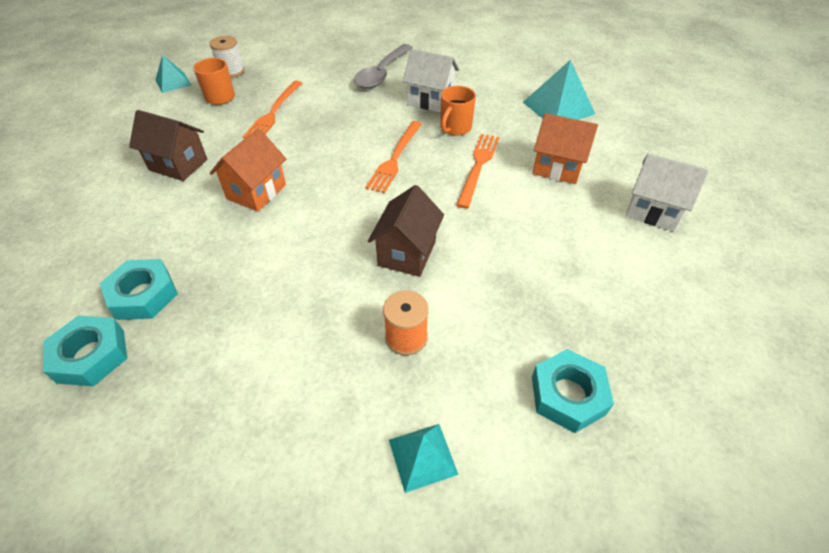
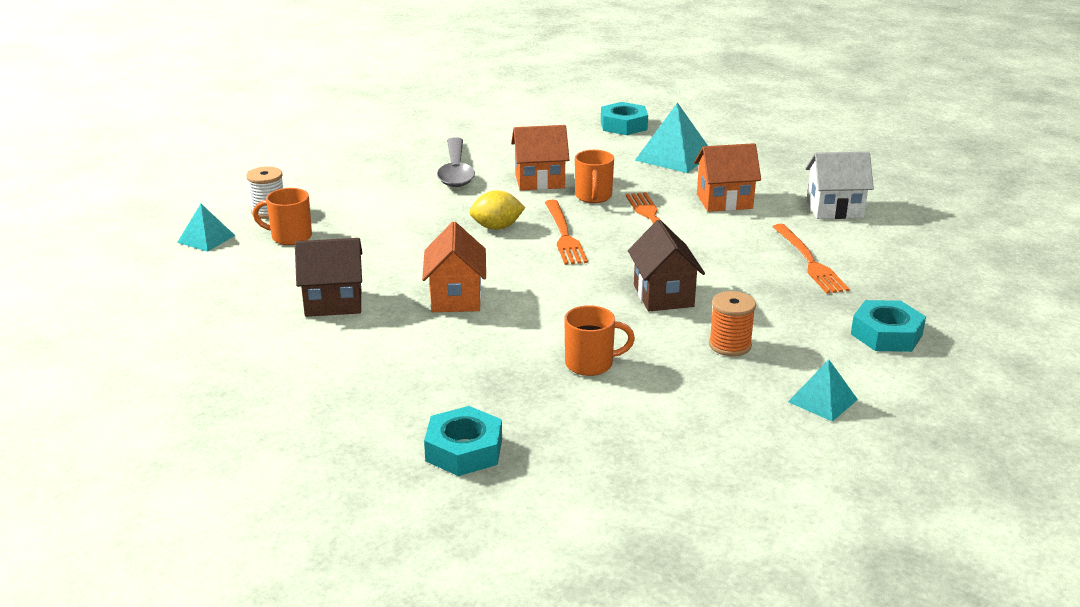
camera: 30 degrees left, 20 degrees down
turquoise nut [100,259,178,320] -> turquoise nut moved to [601,102,648,135]
orange fork [243,81,302,139] -> orange fork moved to [773,224,850,294]
white house [403,49,459,112] -> orange house [511,125,569,191]
none -> yellow lemon [469,190,526,230]
none -> orange mug [564,305,635,376]

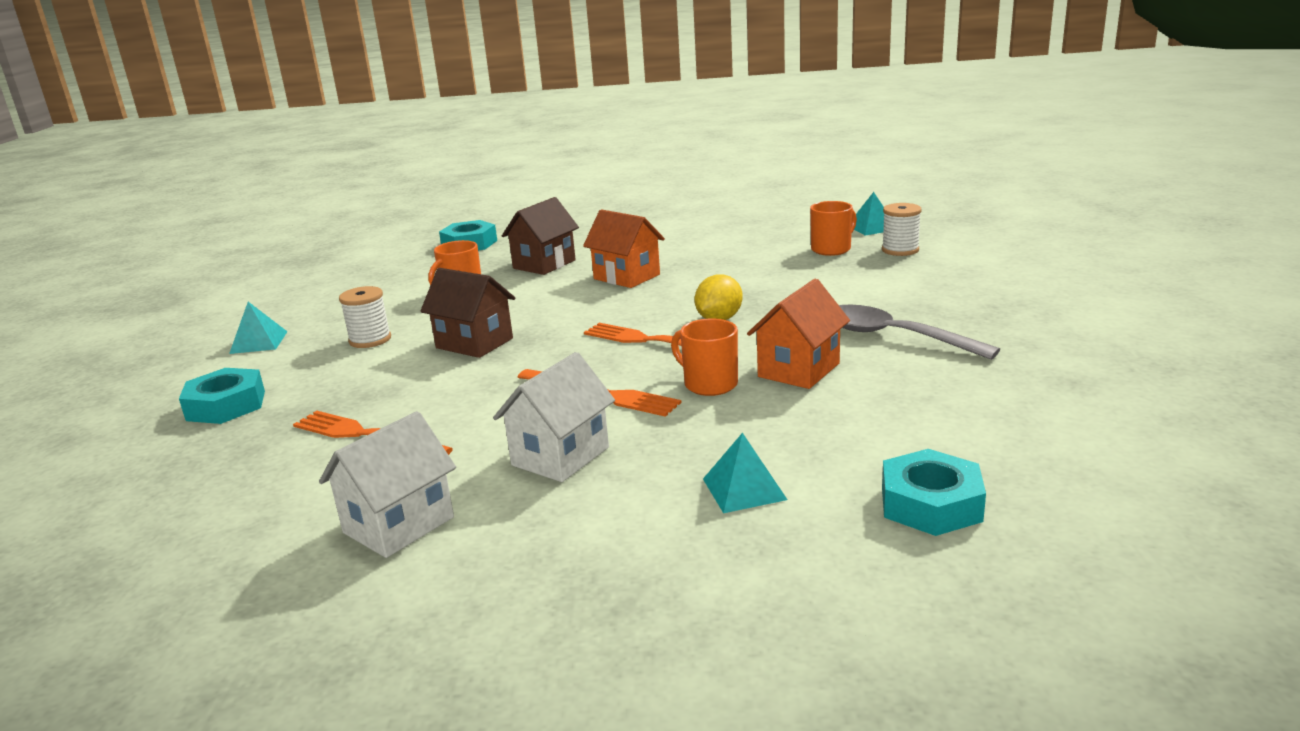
camera: 135 degrees right, 5 degrees down
brown house [295,238,363,317] -> brown house moved to [502,197,579,275]
turquoise pyramid [635,102,708,173] -> turquoise pyramid [703,432,787,513], size x0.60
orange house [694,143,761,212] -> white house [493,352,615,482]
orange spool [709,291,756,356] -> white spool [339,286,391,348]

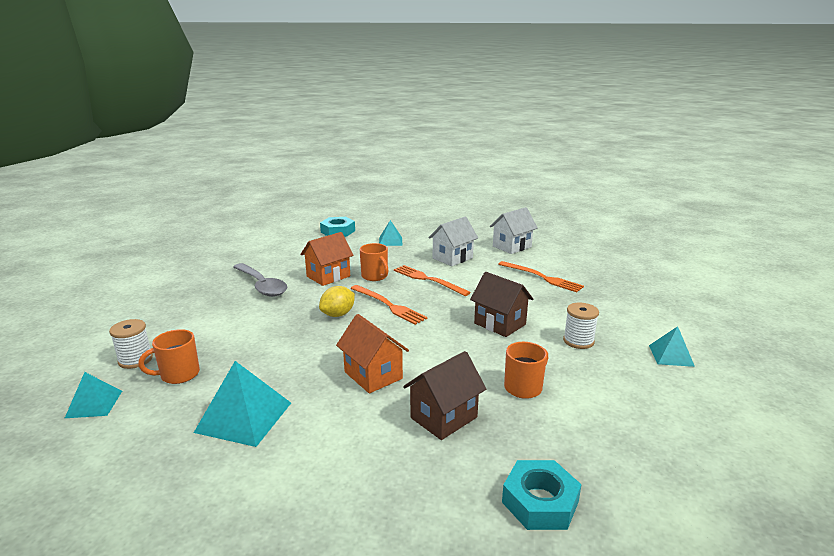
camera: 170 degrees left, 0 degrees up
turquoise nut [179,368,265,424] -> none
none -> turquoise pyramid [194,361,291,447]

